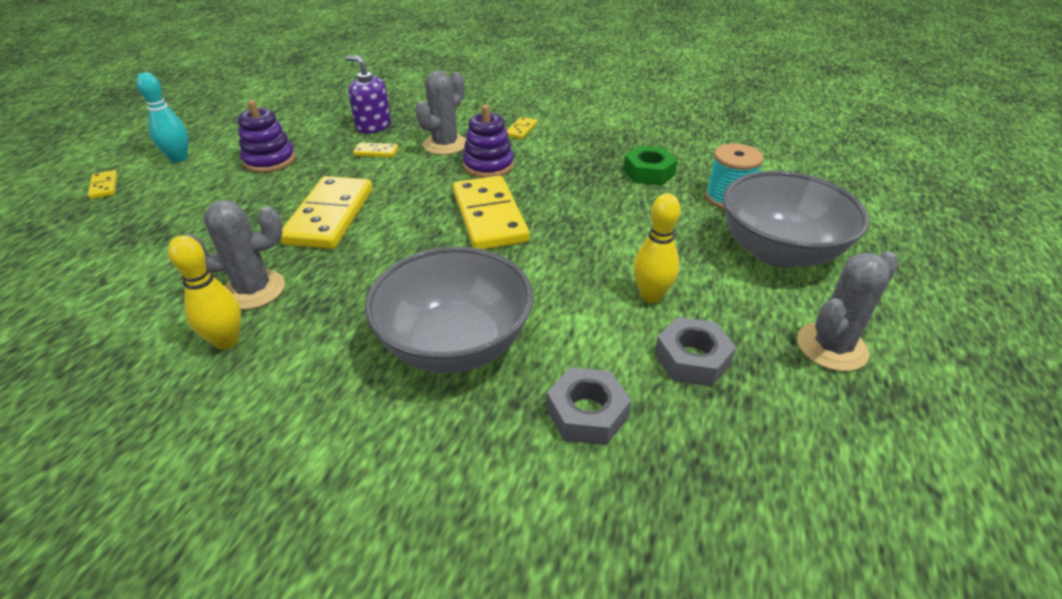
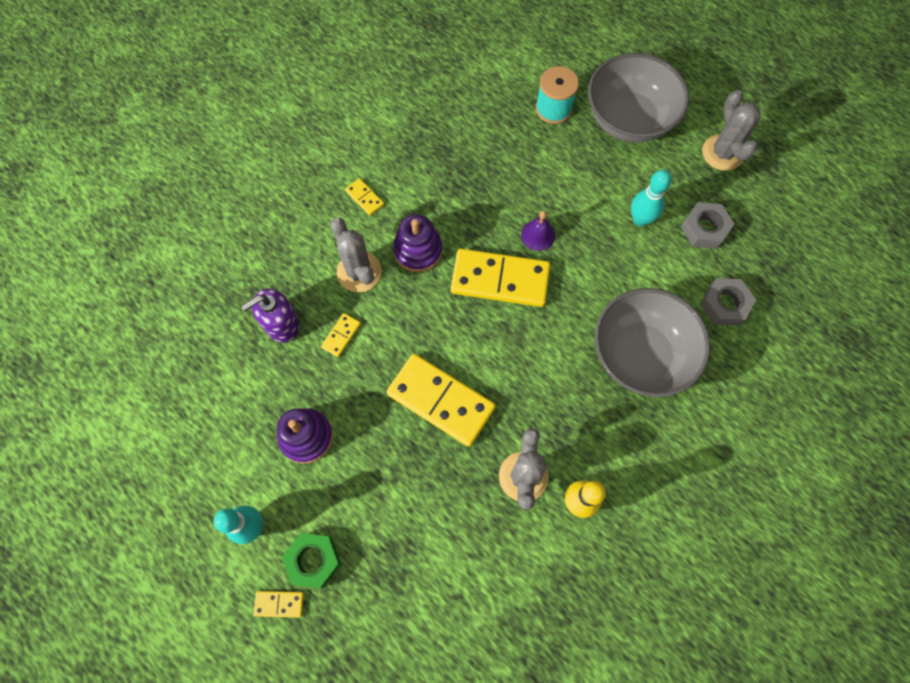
camera: 65 degrees left, 30 degrees up
green nut [623,146,678,185] -> green nut moved to [282,533,341,588]
yellow bowling pin [633,193,681,303] -> turquoise bowling pin [631,170,671,226]
none -> purple bell [521,211,555,251]

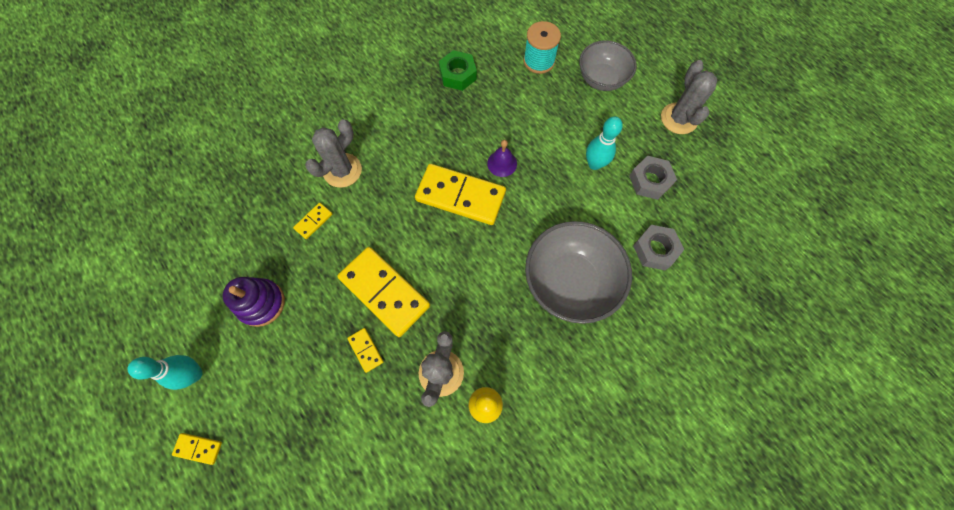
camera: 10 degrees right, 0 degrees up
purple soap dispenser [242,289,300,342] -> none
green nut [282,533,341,588] -> green nut moved to [439,50,477,91]
grey cactus [330,217,382,292] -> grey cactus turned 60 degrees clockwise [305,119,362,188]
yellow domino [345,178,384,216] -> yellow domino moved to [347,328,383,373]
purple stacking toy [393,214,443,272] -> none
grey bowl [588,53,689,143] -> grey bowl [579,40,637,91], size x0.66

